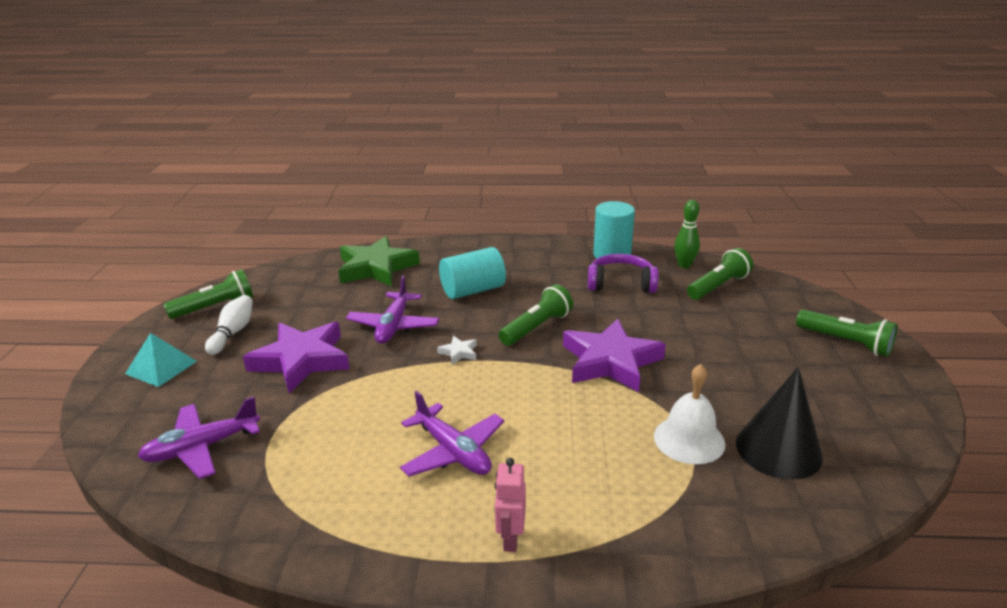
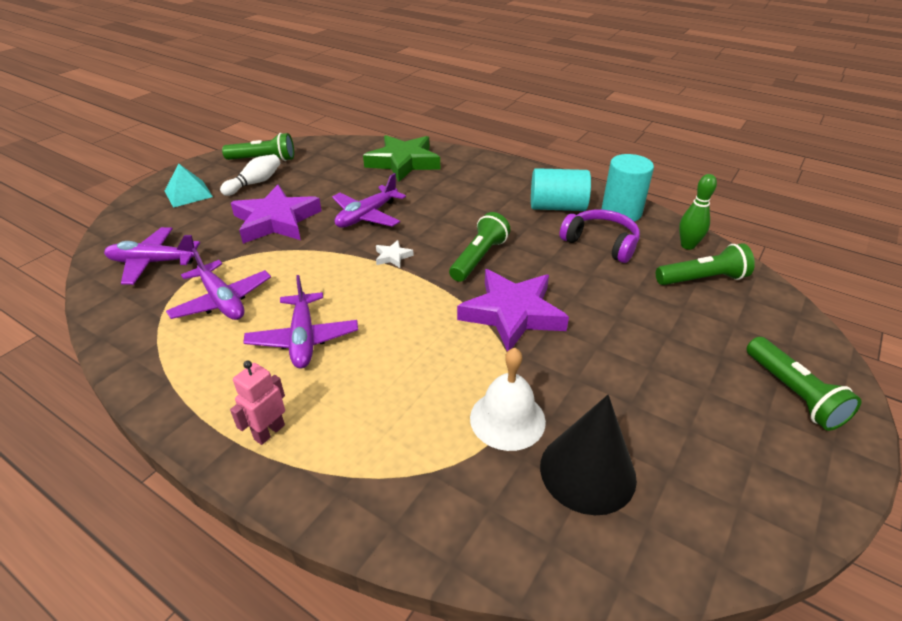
camera: 30 degrees right, 10 degrees up
turquoise cylinder [439,247,506,299] -> turquoise cylinder moved to [531,168,591,211]
green flashlight [498,284,573,346] -> green flashlight turned 45 degrees counterclockwise [449,212,510,282]
none -> purple plane [166,248,271,320]

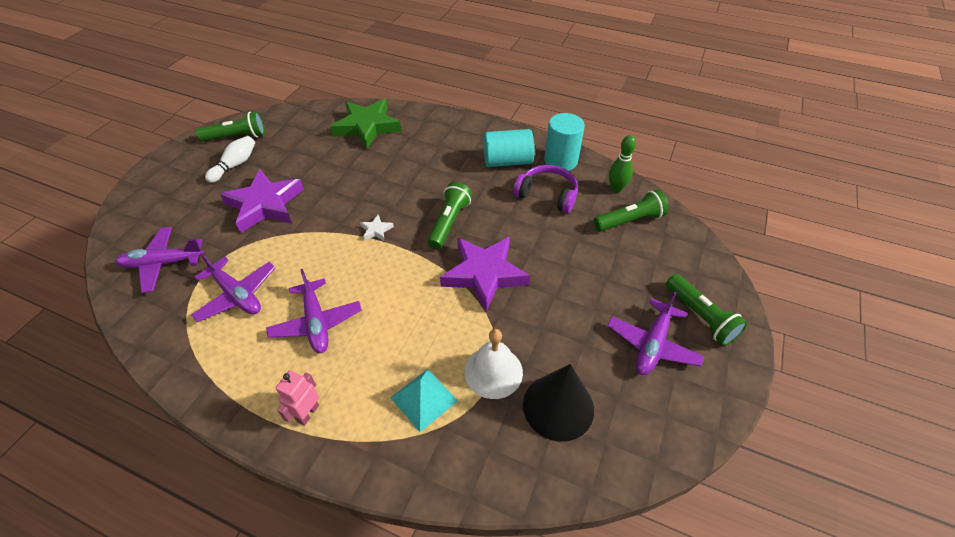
camera: 10 degrees left, 10 degrees up
turquoise pyramid [165,163,213,208] -> turquoise pyramid moved to [390,369,458,432]
purple plane [332,173,406,228] -> purple plane moved to [607,291,704,375]

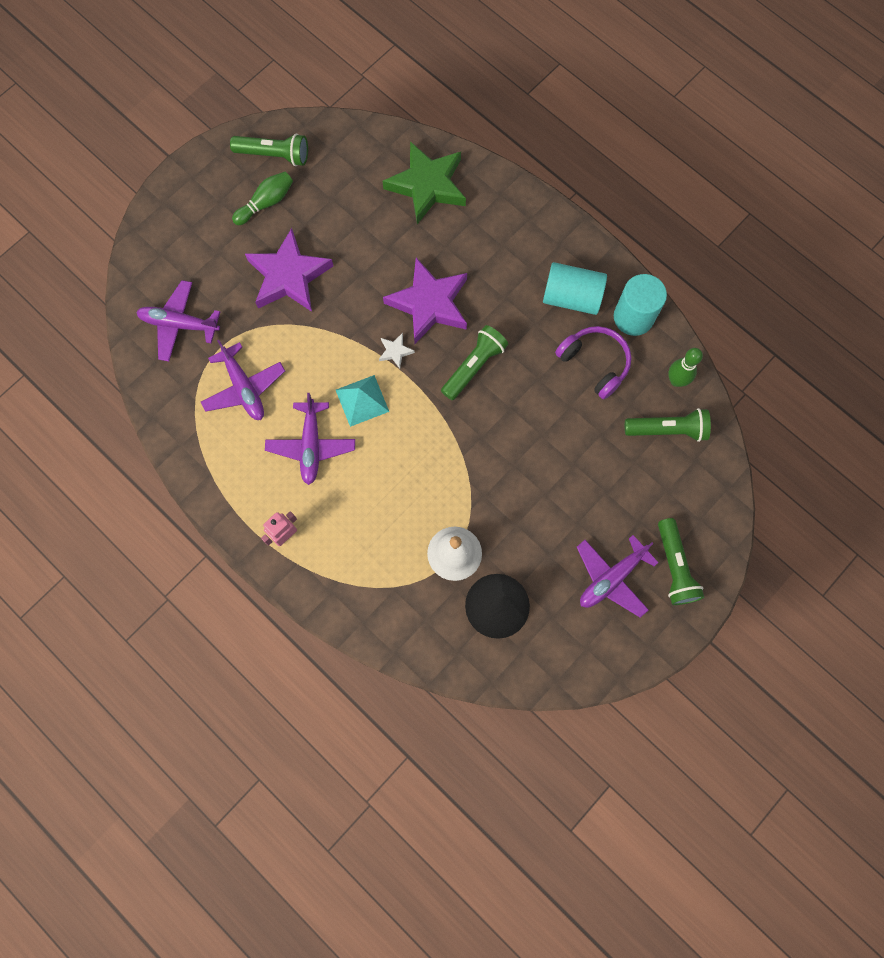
camera: 20 degrees right, 25 degrees up
white bowling pin [205,136,255,183] -> green bowling pin [232,171,293,225]
turquoise pyramid [390,369,458,432] -> turquoise pyramid moved to [336,375,389,427]
purple star [440,237,530,311] -> purple star moved to [383,258,467,344]

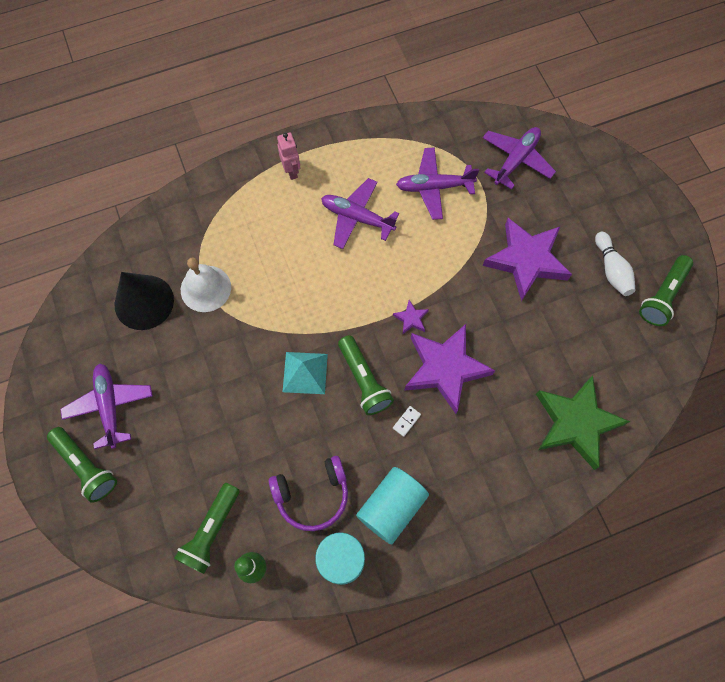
camera: 115 degrees right, 5 degrees down
green bowling pin [232,171,293,225] -> white bowling pin [595,232,635,296]
turquoise pyramid [336,375,389,427] -> turquoise pyramid moved to [283,352,328,394]
white star [379,333,415,369] -> purple star [393,300,429,334]
green flashlight [658,518,704,605] -> green flashlight turned 150 degrees counterclockwise [47,427,117,503]
none -> white domino [393,406,421,437]

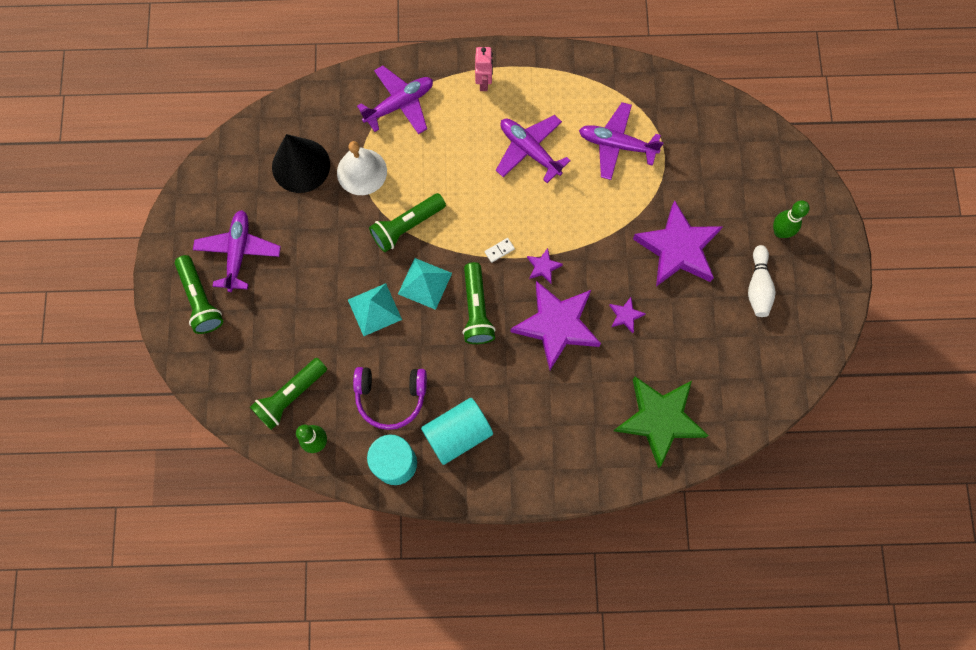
camera: 20 degrees right, 5 degrees up
white domino [393,406,421,437] -> white domino moved to [485,238,515,263]
purple plane [483,127,556,190] -> purple plane moved to [357,65,433,134]
green flashlight [639,255,693,326] -> green flashlight moved to [369,193,446,252]
none -> turquoise pyramid [348,283,402,336]
none -> purple star [609,297,646,333]
none -> green bowling pin [773,200,810,238]

